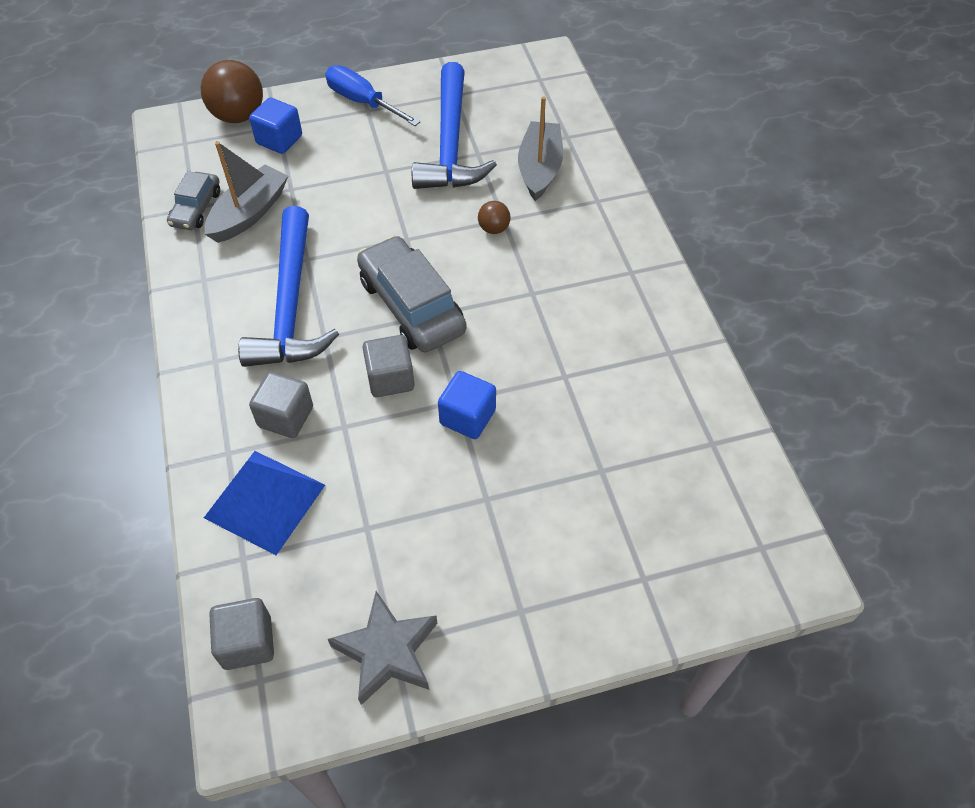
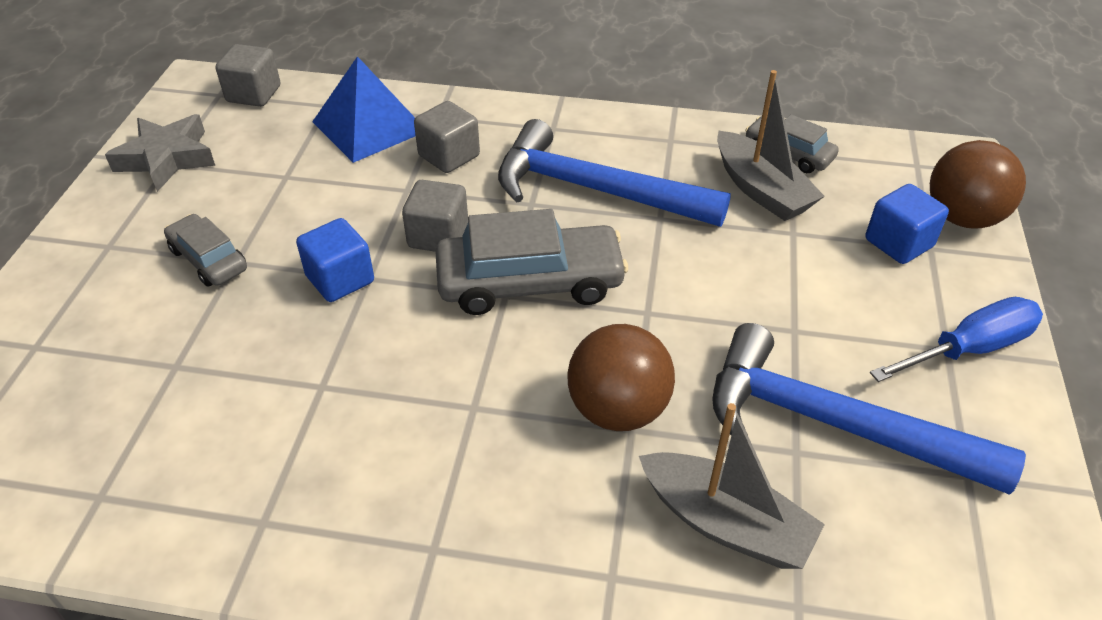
camera: 115 degrees right, 10 degrees down
brown ball [478,201,510,234] -> brown ball [567,324,675,431], size x2.00
none -> grey car [164,214,247,287]

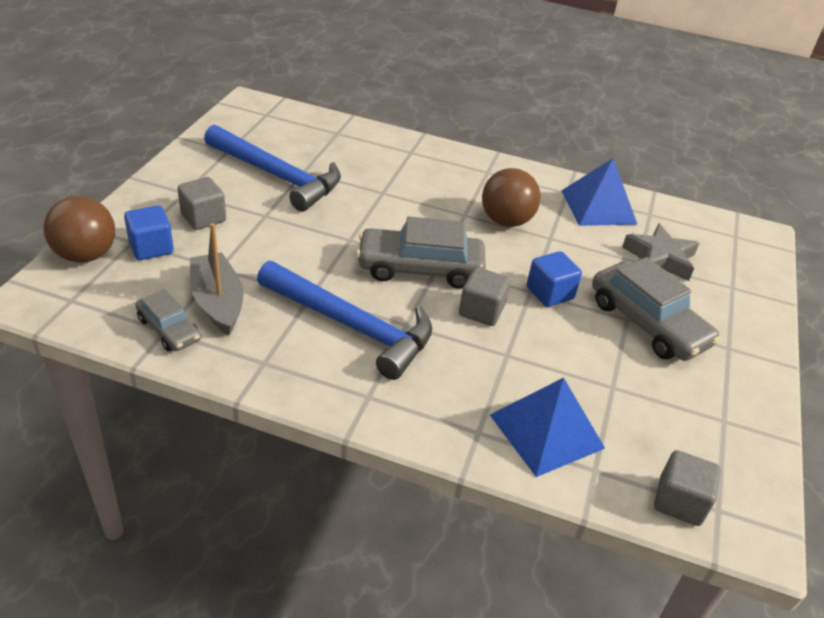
camera: 175 degrees left, 5 degrees down
grey star [105,114,215,192] -> grey star moved to [622,223,699,281]
grey car [164,214,247,287] -> grey car [592,257,720,361], size x1.78
grey cube [414,101,480,173] -> grey cube moved to [177,177,226,230]
brown ball [567,324,675,431] -> brown ball moved to [482,168,541,227]
grey boat [639,403,825,569] -> none
blue screwdriver [870,297,1043,382] -> none
none -> blue pyramid [561,158,638,226]

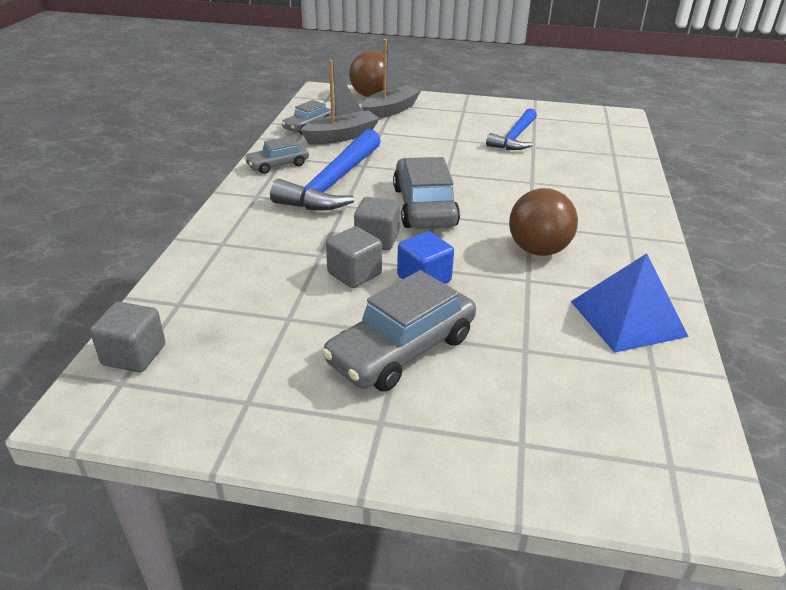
camera: 85 degrees right, 5 degrees down
blue cube [124,205,174,260] -> grey boat [361,39,421,119]
grey cube [177,177,226,230] -> grey cube moved to [326,226,382,288]
blue hammer [204,125,341,212] -> blue hammer [486,108,537,150], size x0.64
blue pyramid [490,377,605,477] -> none
grey star [622,223,699,281] -> none
none -> grey car [244,136,309,174]

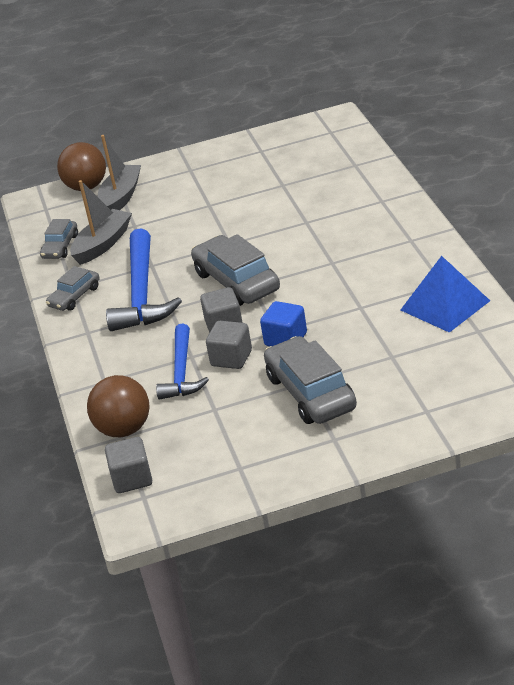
camera: 20 degrees left, 0 degrees up
grey car [322,270,476,391] -> grey car turned 135 degrees clockwise [264,336,357,424]
blue hammer [486,108,537,150] -> blue hammer moved to [156,323,209,400]
brown ball [509,188,578,256] -> brown ball moved to [87,375,149,437]

